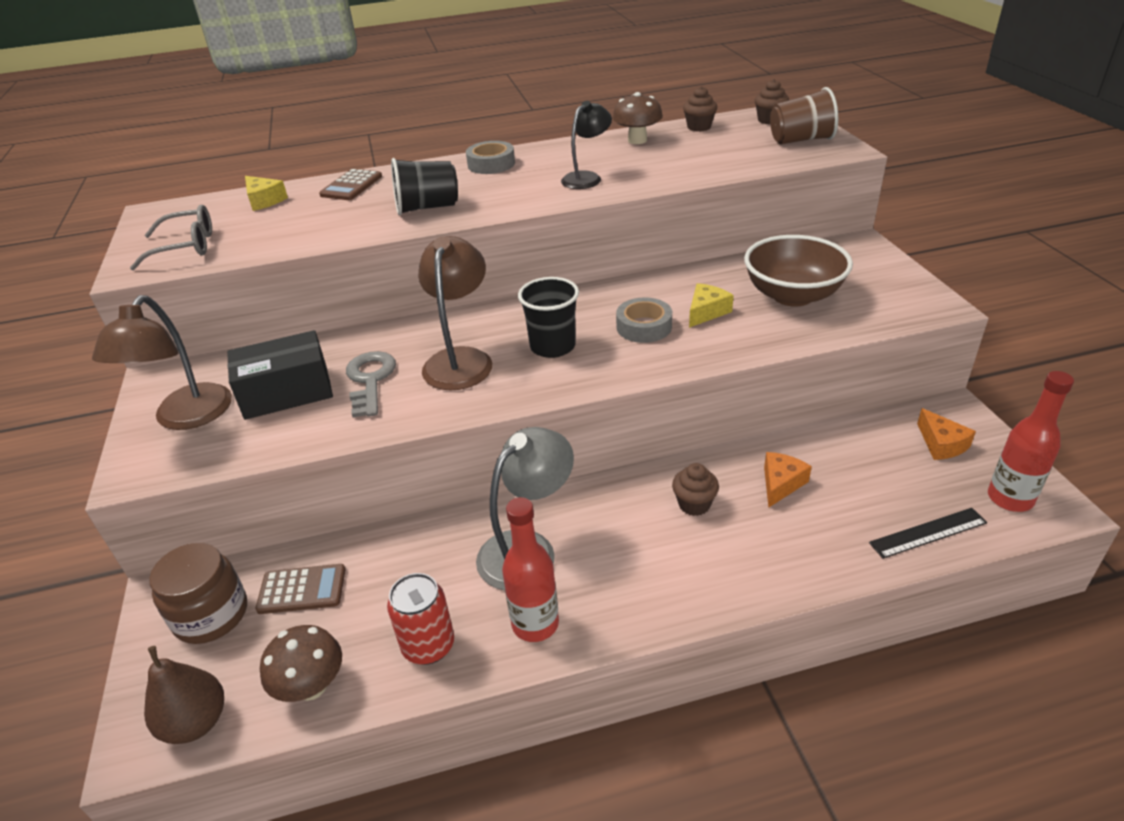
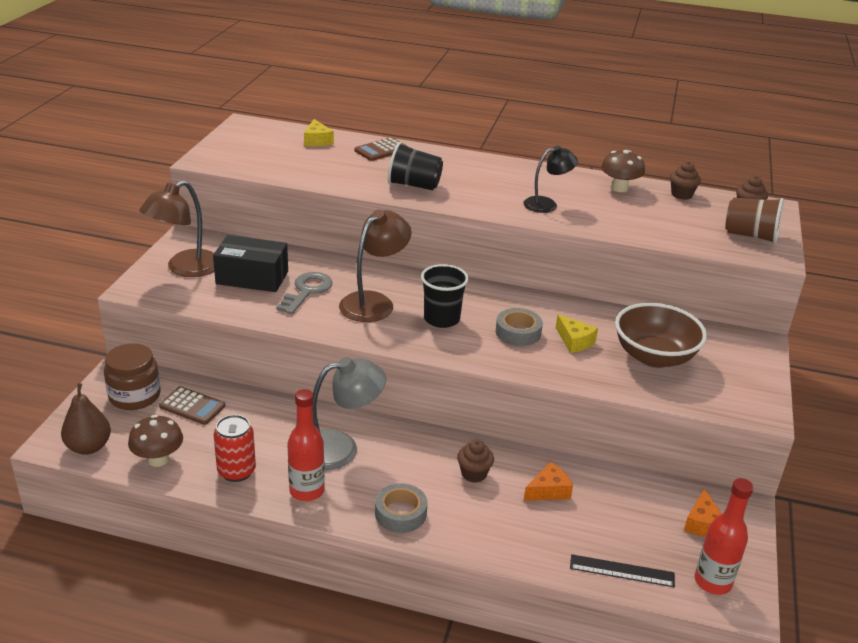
camera: 25 degrees right, 5 degrees down
grey glasses [130,205,212,271] -> none
grey tape [466,141,515,174] -> grey tape moved to [375,483,427,533]
yellow cheese [689,283,734,328] -> yellow cheese turned 75 degrees clockwise [556,314,598,353]

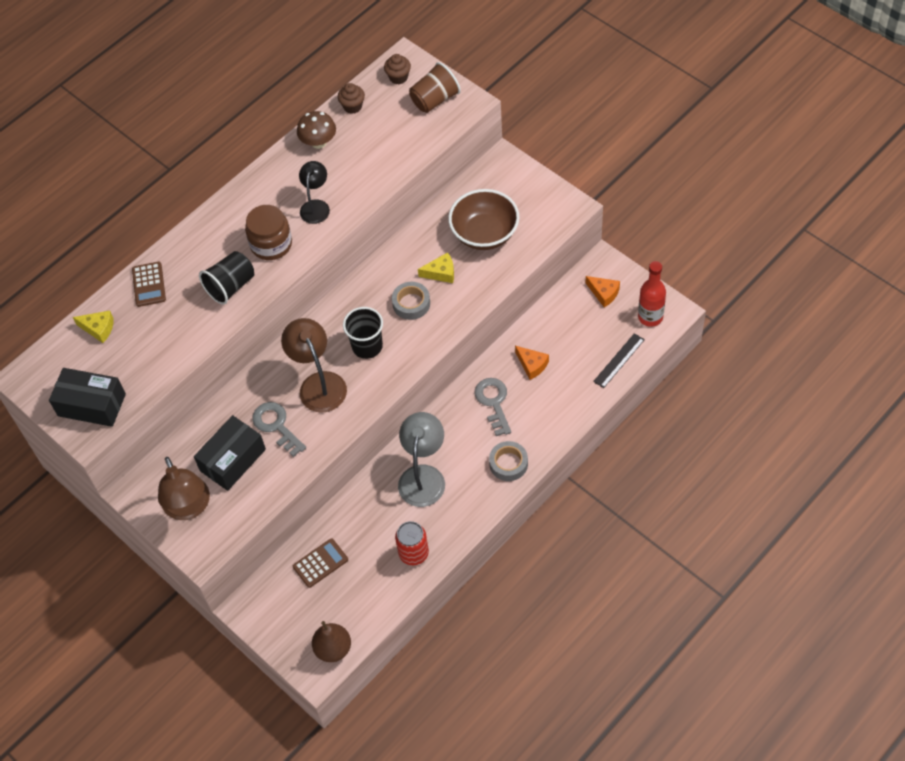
camera: 55 degrees left, 25 degrees up
brown jar [104,343,161,410] -> brown jar moved to [245,205,292,260]
brown mushroom [128,415,183,467] -> none
red bottle [287,389,325,501] -> none
brown cupcake [457,440,494,483] -> grey key [475,378,511,436]
orange cheese [524,462,573,501] -> orange cheese turned 135 degrees clockwise [515,346,549,380]
none -> black box [49,368,126,427]

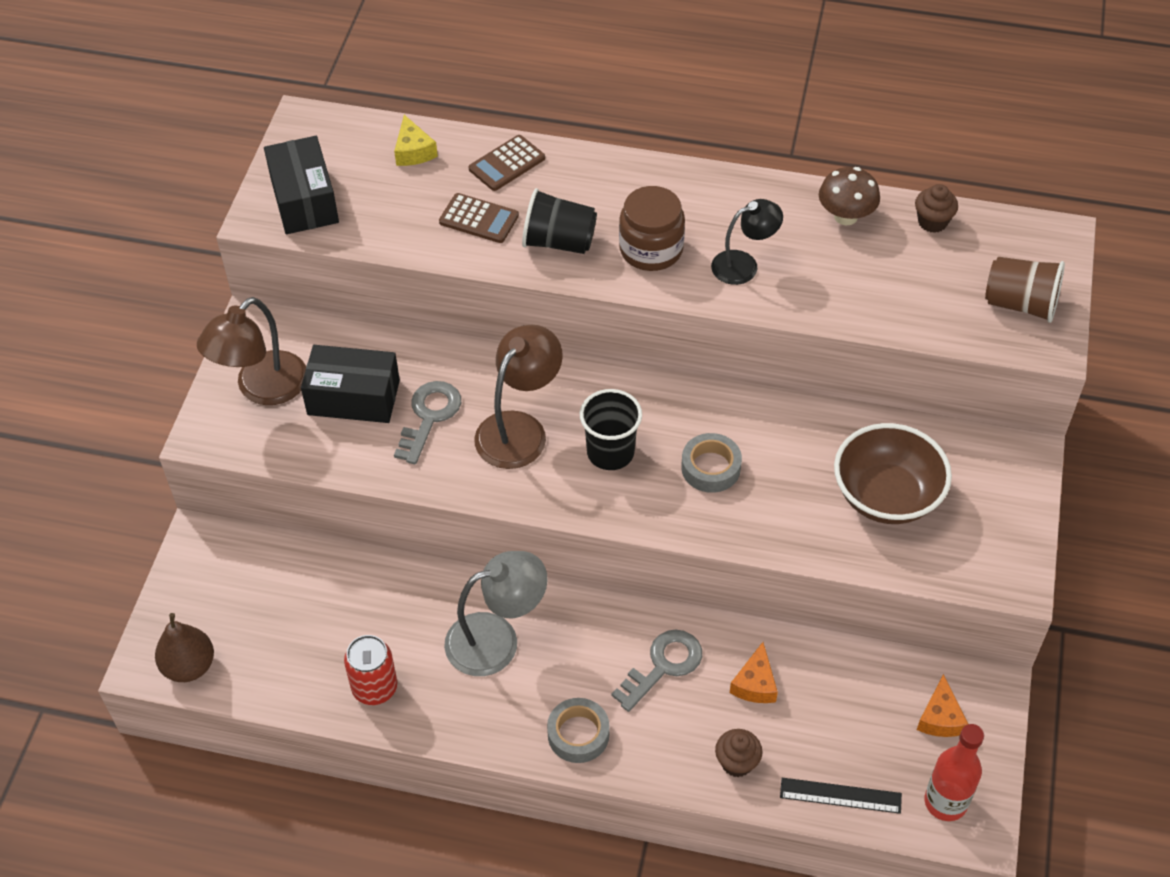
camera: 55 degrees right, 5 degrees down
brown calculator [293,538,348,588] -> brown calculator moved to [439,193,519,243]
brown cupcake [384,54,411,84] -> brown cupcake moved to [715,729,763,777]
yellow cheese [418,252,454,283] -> none

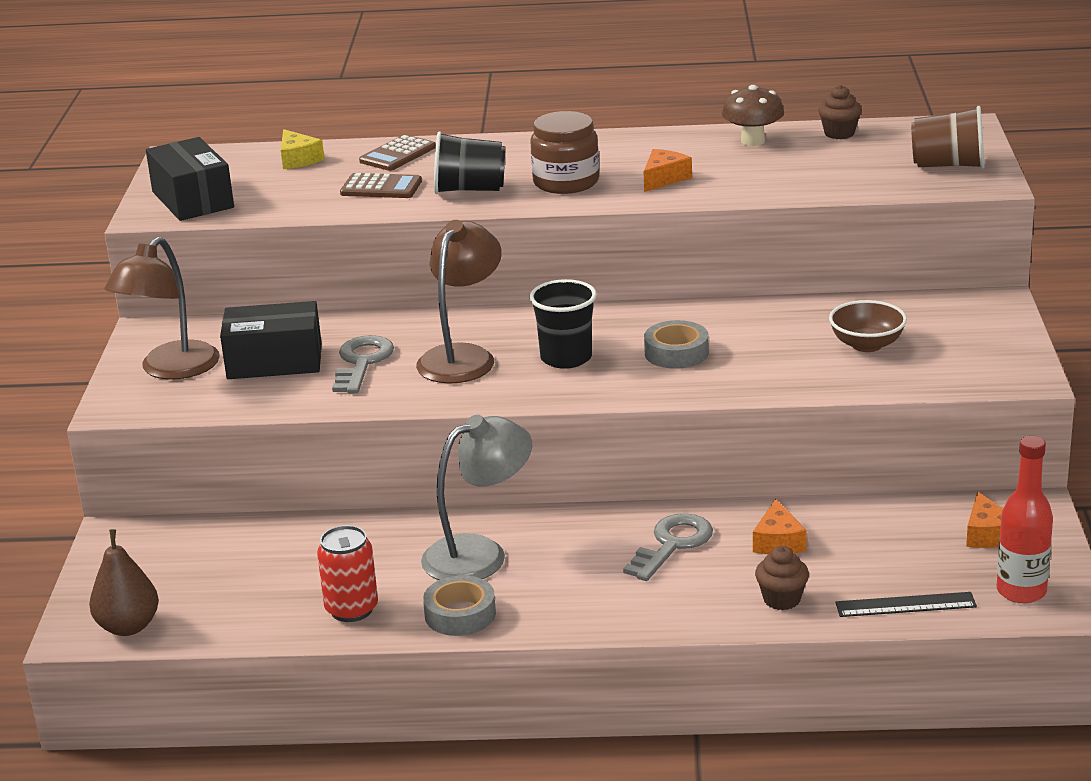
camera: 10 degrees left, 25 degrees down
grey tape [547,698,609,763] -> grey tape moved to [423,575,496,636]
black lamp [711,199,783,285] -> orange cheese [644,149,692,192]
brown bowl [834,423,952,524] -> brown bowl [829,300,907,352], size x0.62

